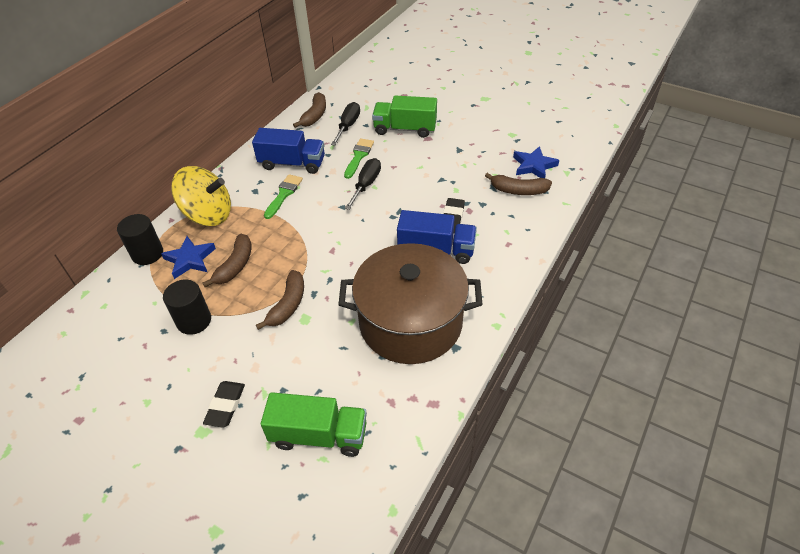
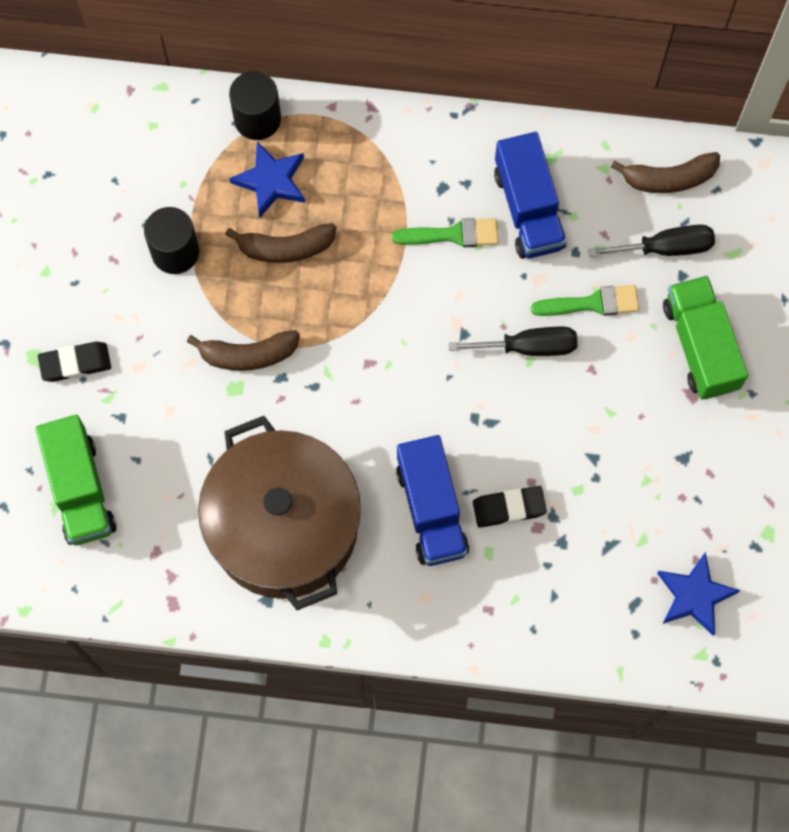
camera: 65 degrees right, 25 degrees up
yellow spinning top [171,166,231,226] -> none
brown banana [485,173,552,195] -> none

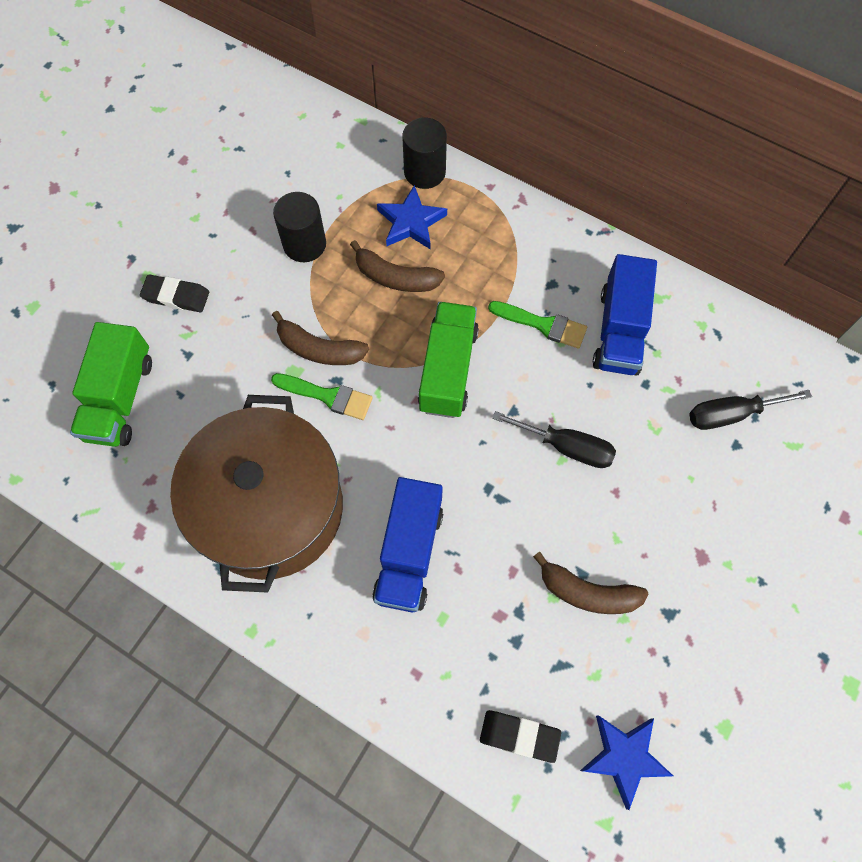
camera: 25 degrees right, 5 degrees down
black eraser [473,486,547,528] -> black eraser moved to [480,710,561,763]
green brush [531,285,639,316] -> green brush moved to [271,373,373,420]
black screwdriver [588,225,715,257] -> black screwdriver turned 150 degrees clockwise [689,390,812,430]
brown banana [611,152,720,193] -> brown banana moved to [533,552,649,614]
green truck [663,276,748,400] -> green truck moved to [418,302,479,418]

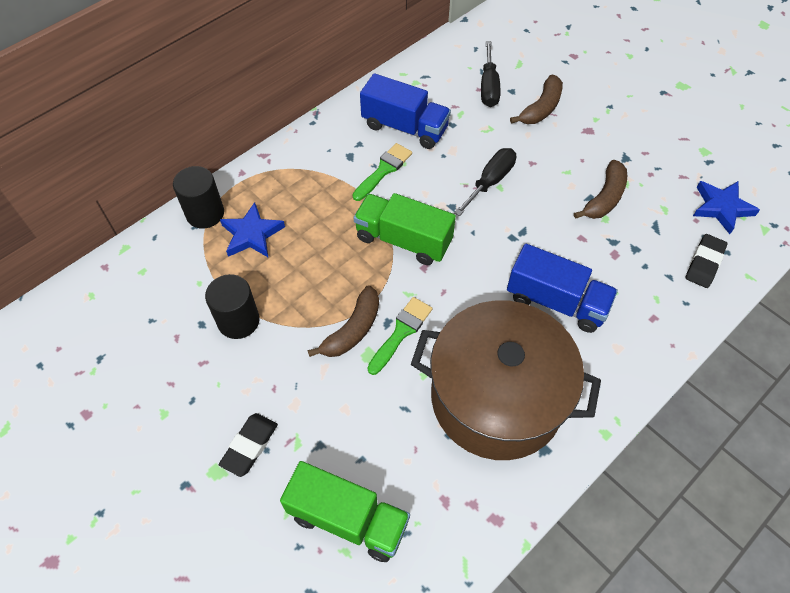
camera: 75 degrees left, 10 degrees down
brown banana [350,240,445,292] -> brown banana moved to [510,75,563,124]

